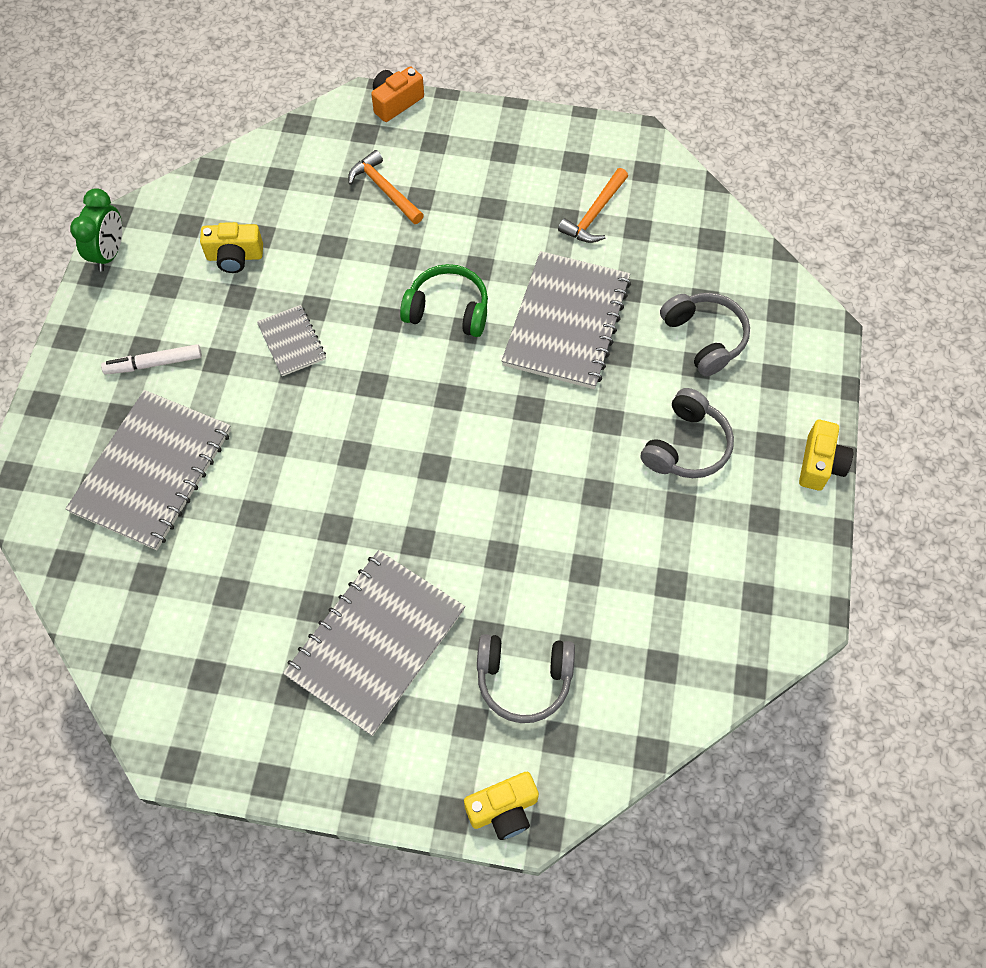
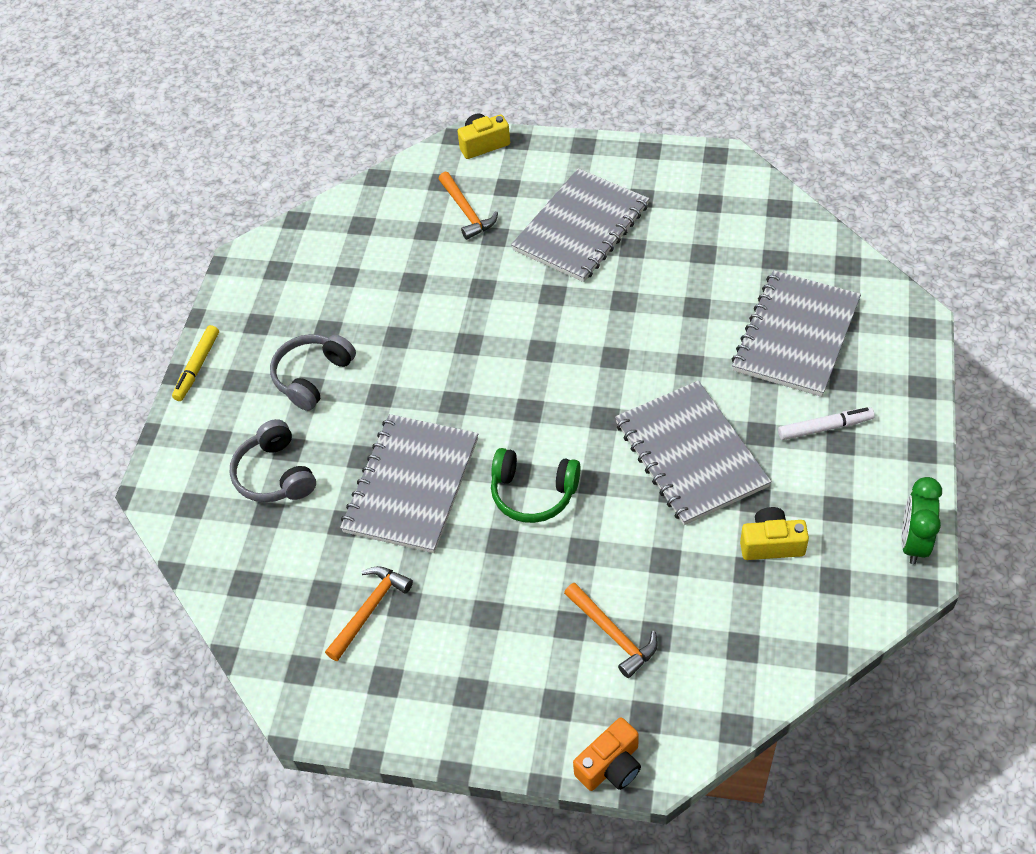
camera: 175 degrees left, 10 degrees down
grey notebook [257,305,326,376] -> grey notebook [615,380,771,525], size x2.02
grey headphones [477,634,575,723] -> orange hammer [439,172,498,240]
yellow camera [799,420,853,491] -> yellow marker [172,325,219,401]

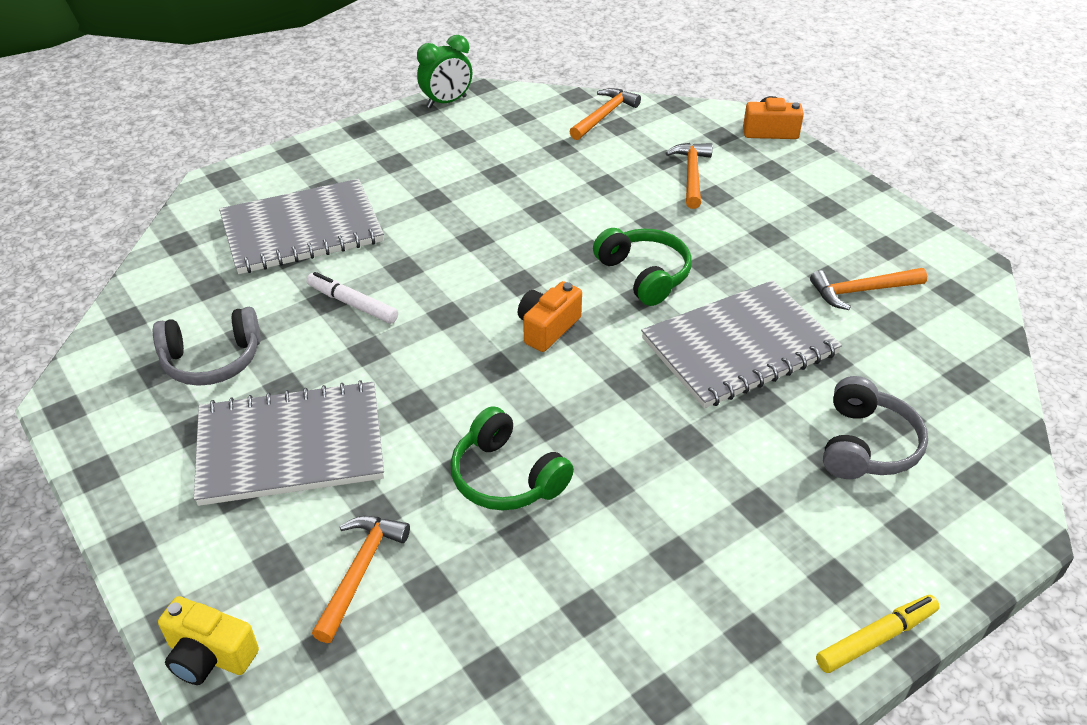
camera: 140 degrees left, 10 degrees down
grey headphones [270,334,356,411] -> grey headphones moved to [153,307,261,386]
grey notebook [615,380,771,525] -> none
yellow camera [740,507,809,560] -> none
white marker [778,407,875,440] -> white marker moved to [306,272,398,324]
none -> green headphones [450,407,574,510]
none -> orange camera [518,281,582,352]
none -> orange hammer [569,88,641,140]

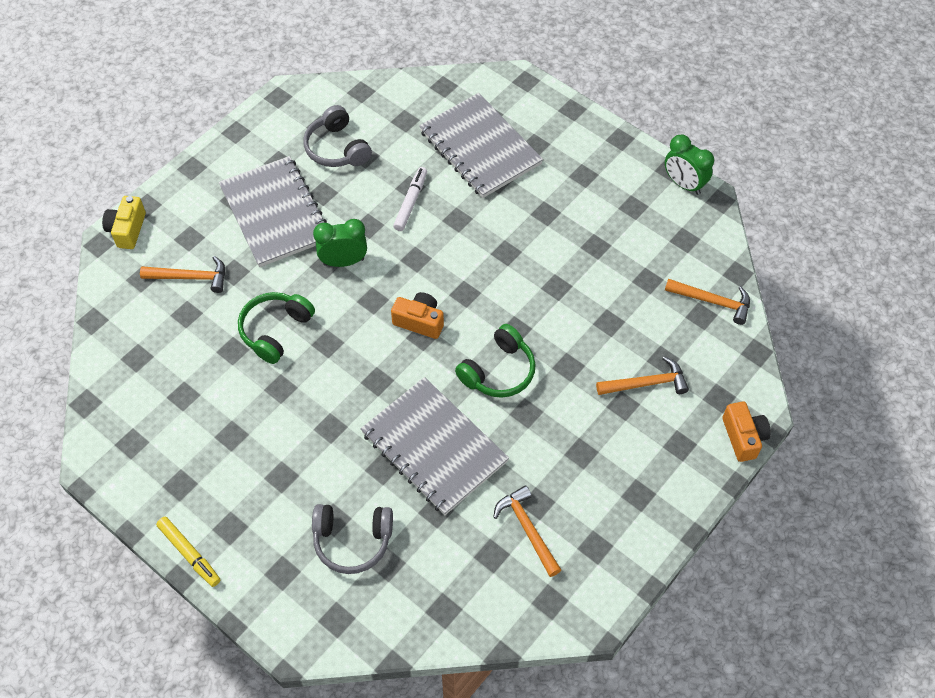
camera: 75 degrees right, 15 degrees up
none -> green clock [313,219,367,267]

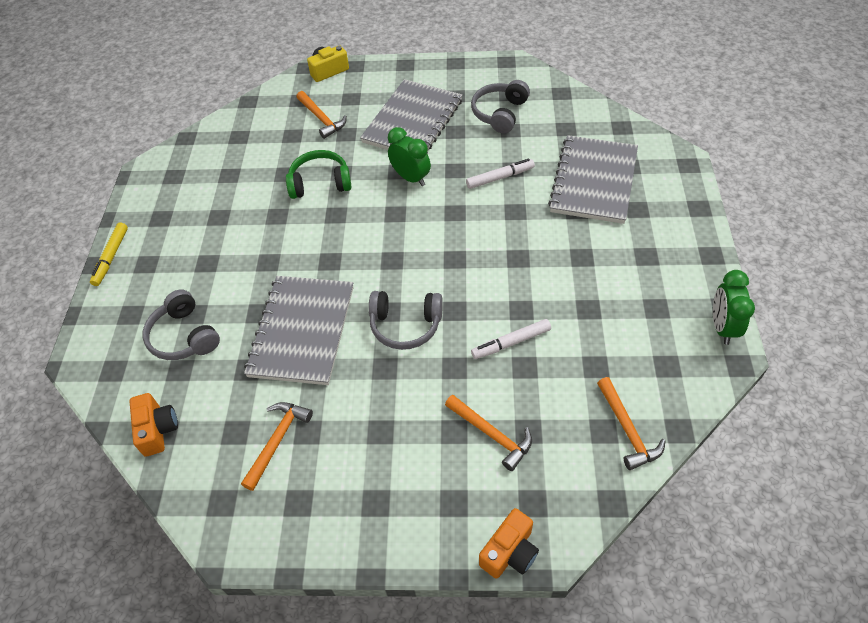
camera: 55 degrees right, 5 degrees down
orange camera [391,292,444,339] -> orange camera moved to [129,393,178,457]
green headphones [455,324,536,398] -> grey headphones [369,291,443,350]
none -> white marker [471,319,551,359]

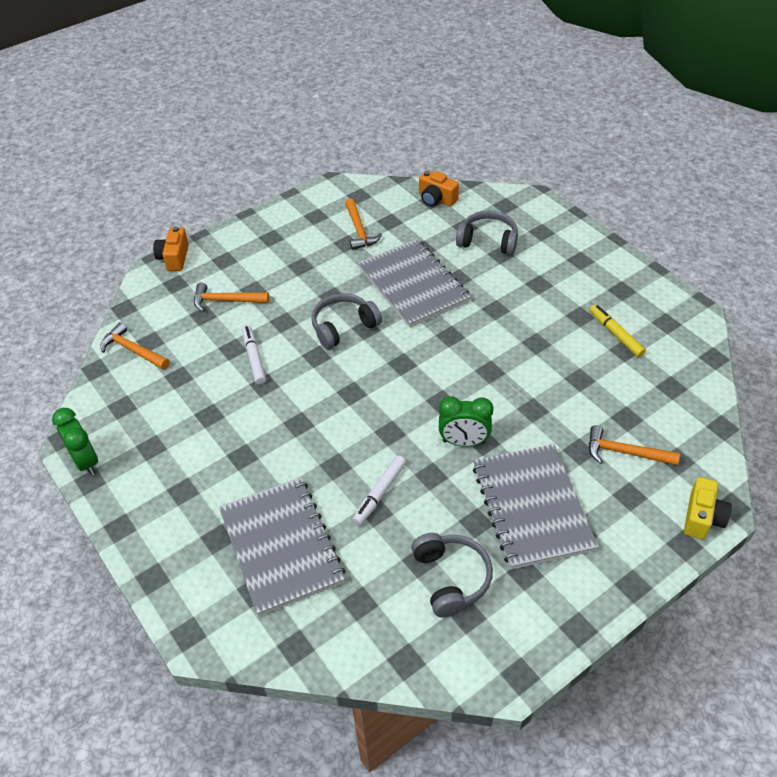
camera: 140 degrees right, 5 degrees down
yellow marker [90,222,128,286] -> yellow marker moved to [590,305,646,357]
green headphones [286,150,351,199] -> none
white marker [471,319,551,359] -> white marker turned 45 degrees counterclockwise [242,325,266,385]

